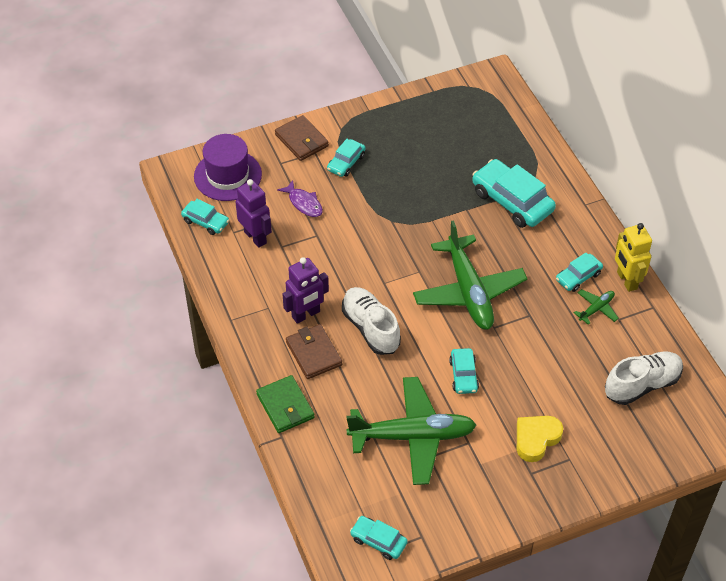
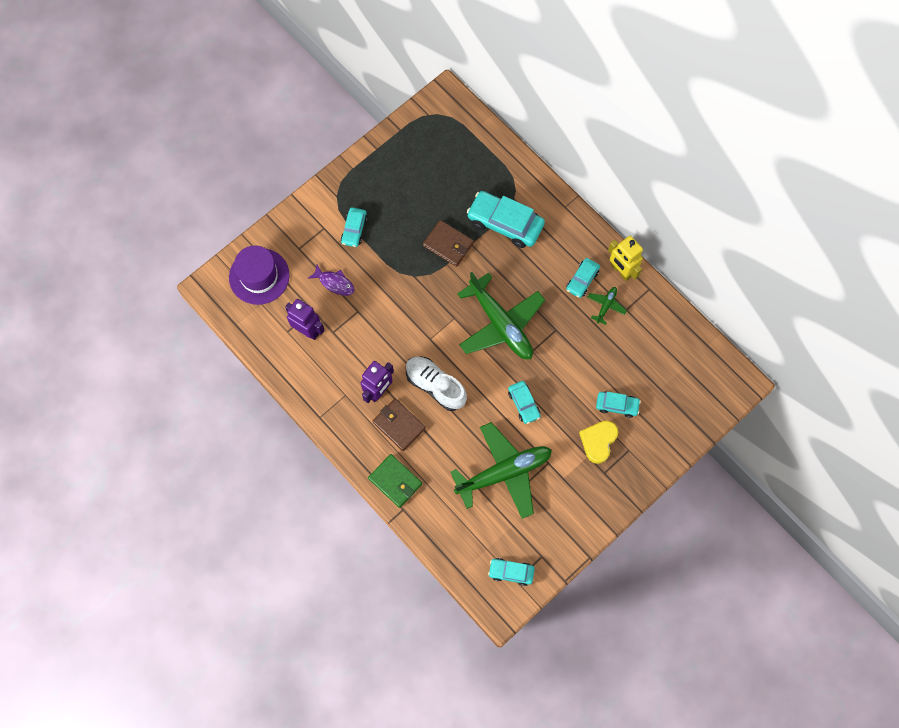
camera: 20 degrees left, 20 degrees up
turquoise car [181,199,229,235] -> turquoise car moved to [596,391,641,418]
brown wallet [275,115,329,161] -> brown wallet moved to [423,220,474,267]
white shoe [605,351,683,405] -> none

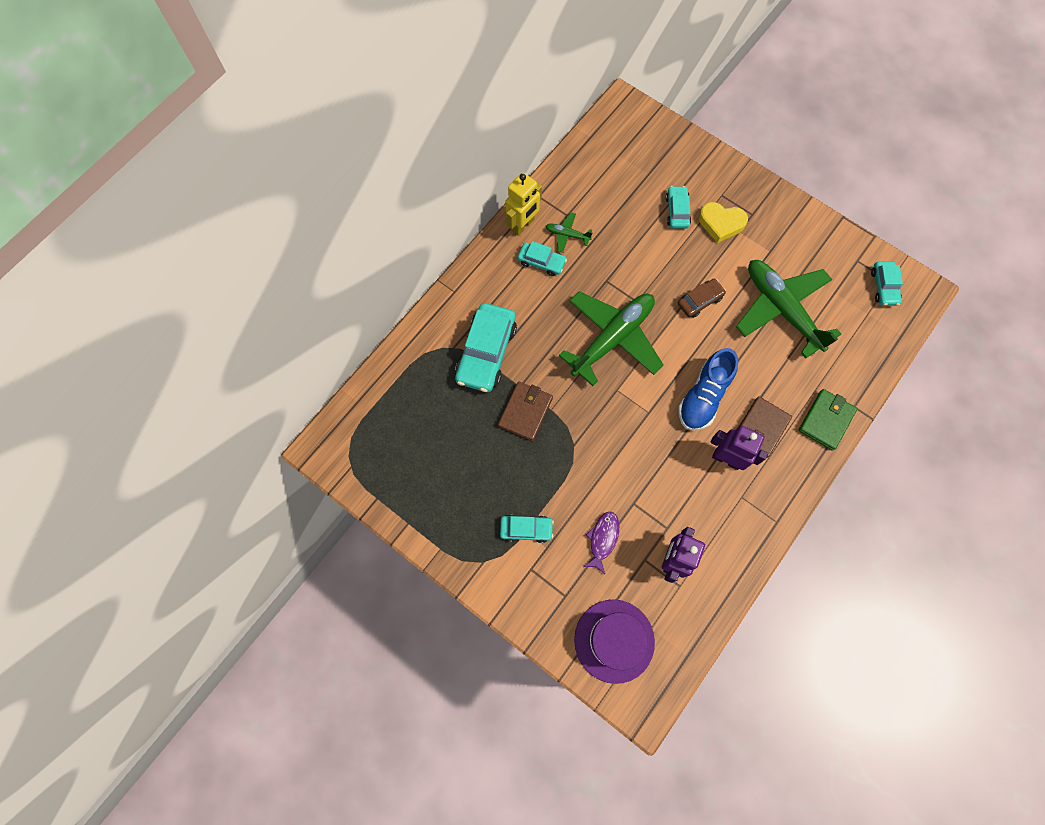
camera: 100 degrees left, 0 degrees up
white shoe [406,356,467,411] -> blue shoe [678,348,738,431]
turquoise car [508,381,541,424] -> brown car [678,279,726,318]

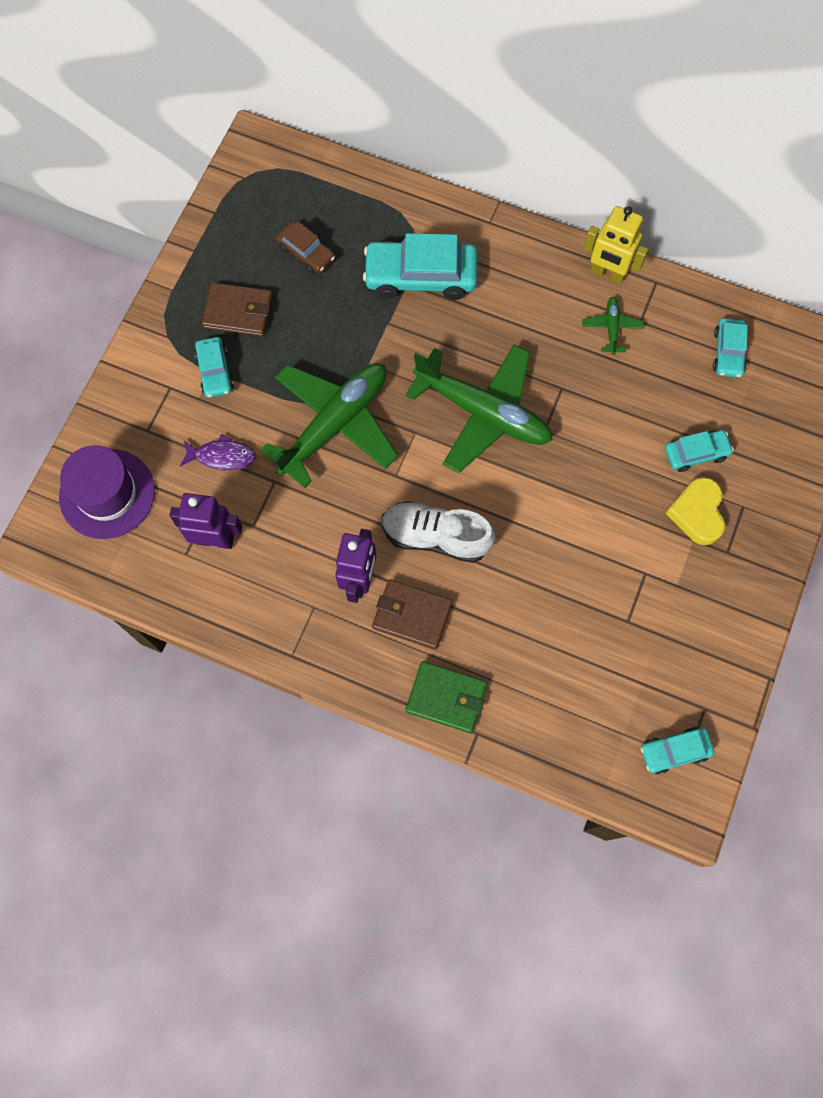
camera: 75 degrees right, 0 degrees up
brown wallet [498,381,553,441] -> brown wallet moved to [202,282,273,336]
turquoise car [518,241,567,276] -> turquoise car moved to [713,318,748,378]
brown car [678,279,726,318] -> brown car moved to [276,221,335,274]
blue shoe [678,348,738,431] -> white shoe [382,501,495,563]
green plane [736,260,841,359] -> green plane moved to [260,363,398,488]

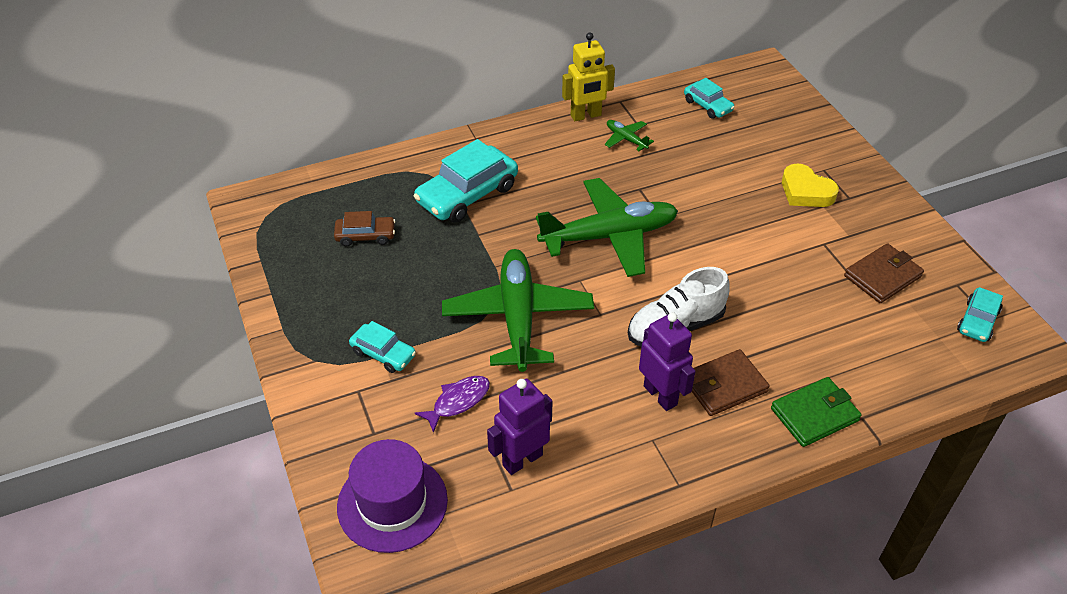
camera: 45 degrees left, 25 degrees down
brown wallet [202,282,273,336] -> brown wallet moved to [844,243,924,303]
turquoise car [665,430,734,472] -> none

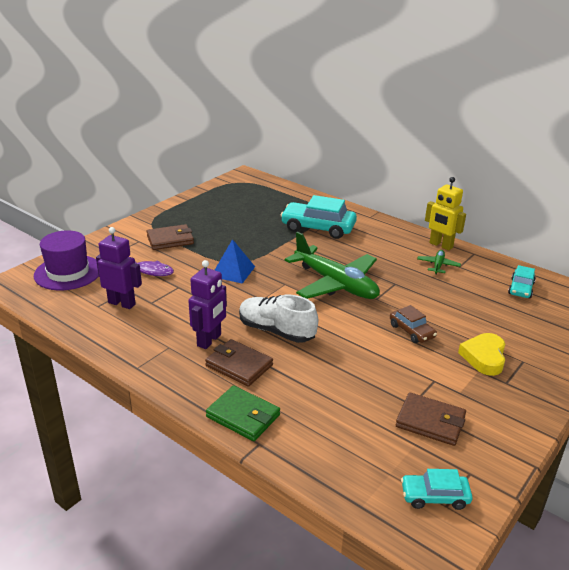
camera: 60 degrees right, 15 degrees down
brown car [334,211,395,246] -> brown car moved to [390,305,437,343]
turquoise car [349,321,416,373] -> brown wallet [146,224,194,250]
green plane [442,249,594,372] -> blue pyramid [215,239,255,284]

